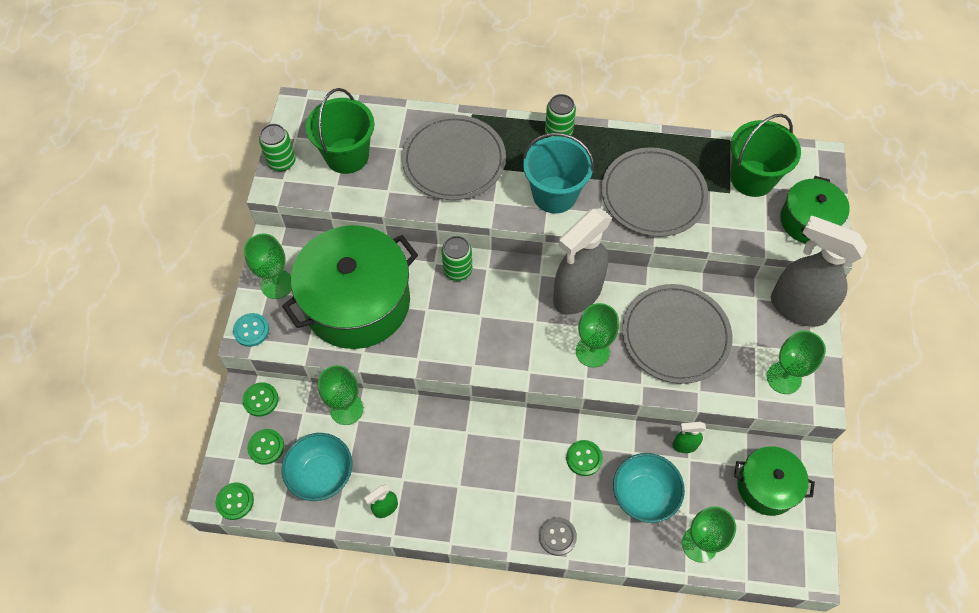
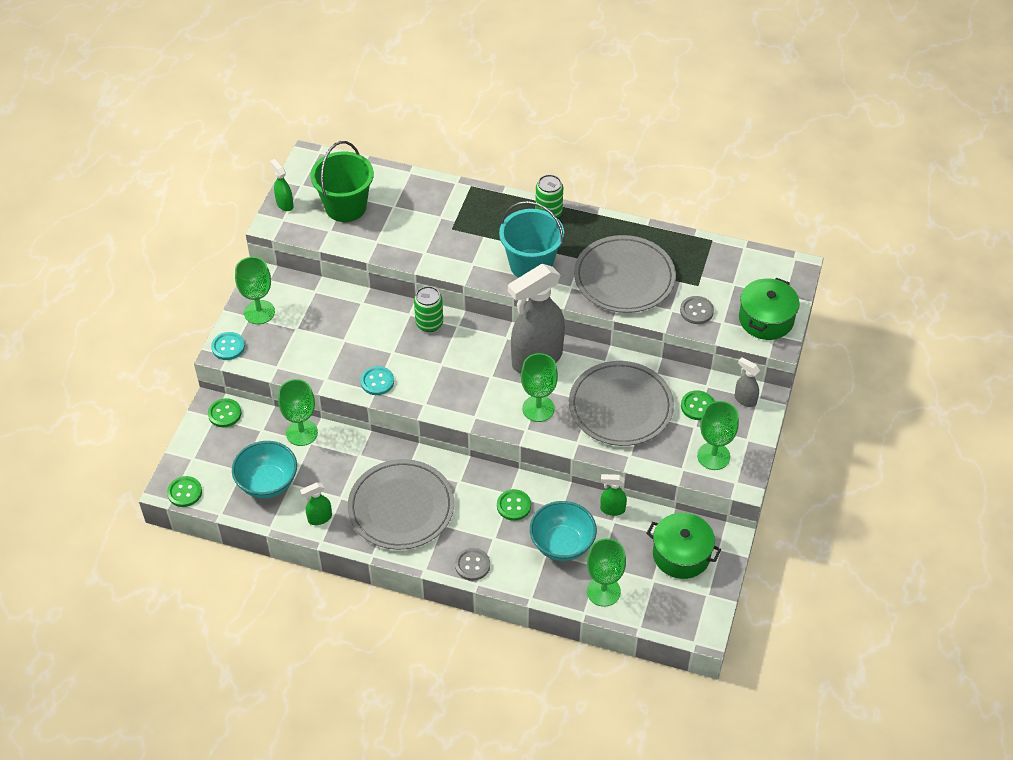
camera: 10 degrees right, 10 degrees down
green button [247,429,284,465] -> green button moved to [681,390,715,420]
green can [259,124,296,171] -> green spray bottle [270,159,294,211]
green pot [282,225,418,349] -> none
grey plate [402,115,506,200] -> grey plate moved to [348,459,454,550]
green bucket [730,114,801,197] -> none
grey spray bottle [771,216,867,327] -> grey spray bottle [735,357,760,407], size x0.42
none -> turquoise button [360,366,394,395]
none -> grey button [680,296,714,324]

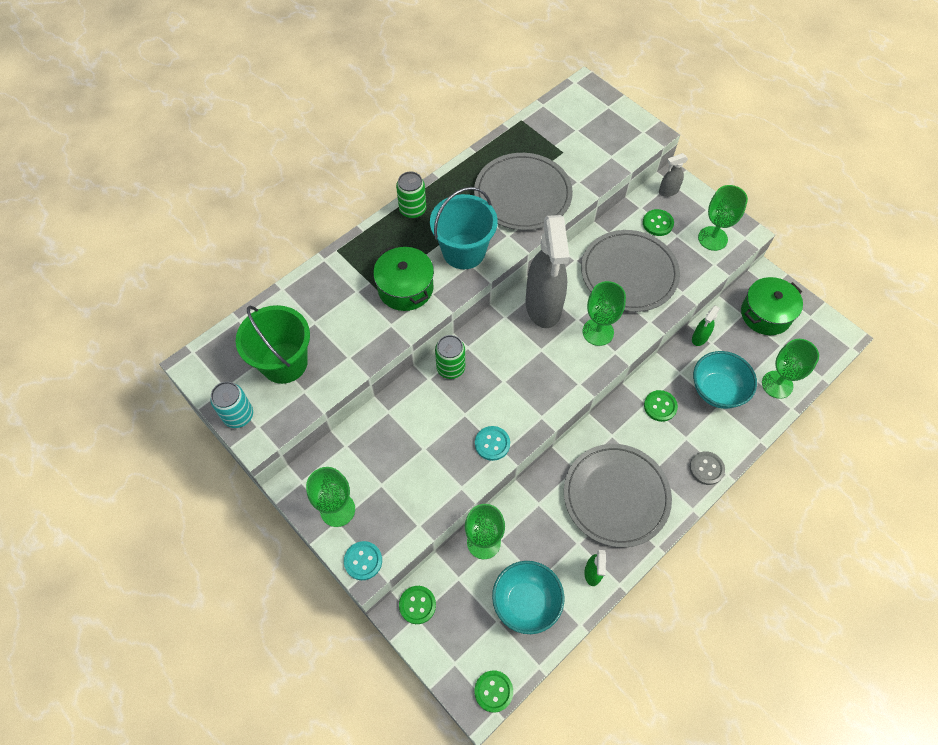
camera: 60 degrees left, 10 degrees up
green spray bottle [270,159,294,211] -> turquoise can [210,382,253,428]
grey button [680,296,714,324] -> none
green pot [739,277,800,340] -> green pot moved to [373,246,434,311]

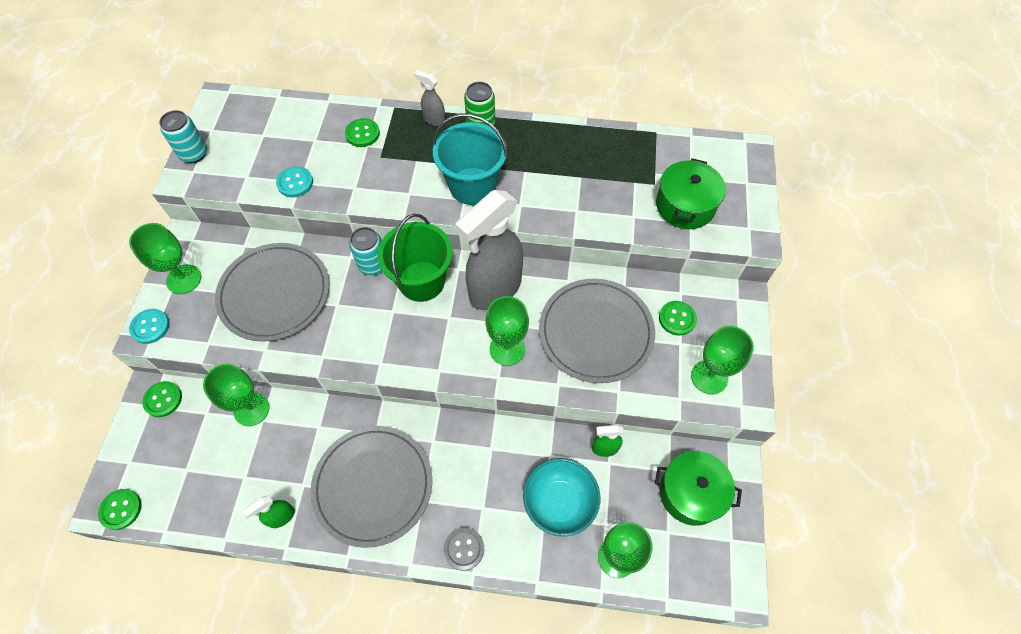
camera: 50 degrees right, 0 degrees up
green bucket [235,305,310,384] -> green bucket moved to [378,214,453,302]
green pot [373,246,434,311] -> green pot moved to [656,158,726,229]
green can [435,335,465,379] -> turquoise can [349,227,382,275]
grey plate [474,153,573,230] -> grey plate moved to [215,243,329,342]
turquoise button [475,426,510,461] -> turquoise button moved to [276,166,313,197]
turquoise bowl [492,561,564,634] -> none
green button [644,390,678,422] -> green button moved to [345,118,380,147]
grey spray bottle [659,153,688,197] -> grey spray bottle moved to [414,70,445,126]

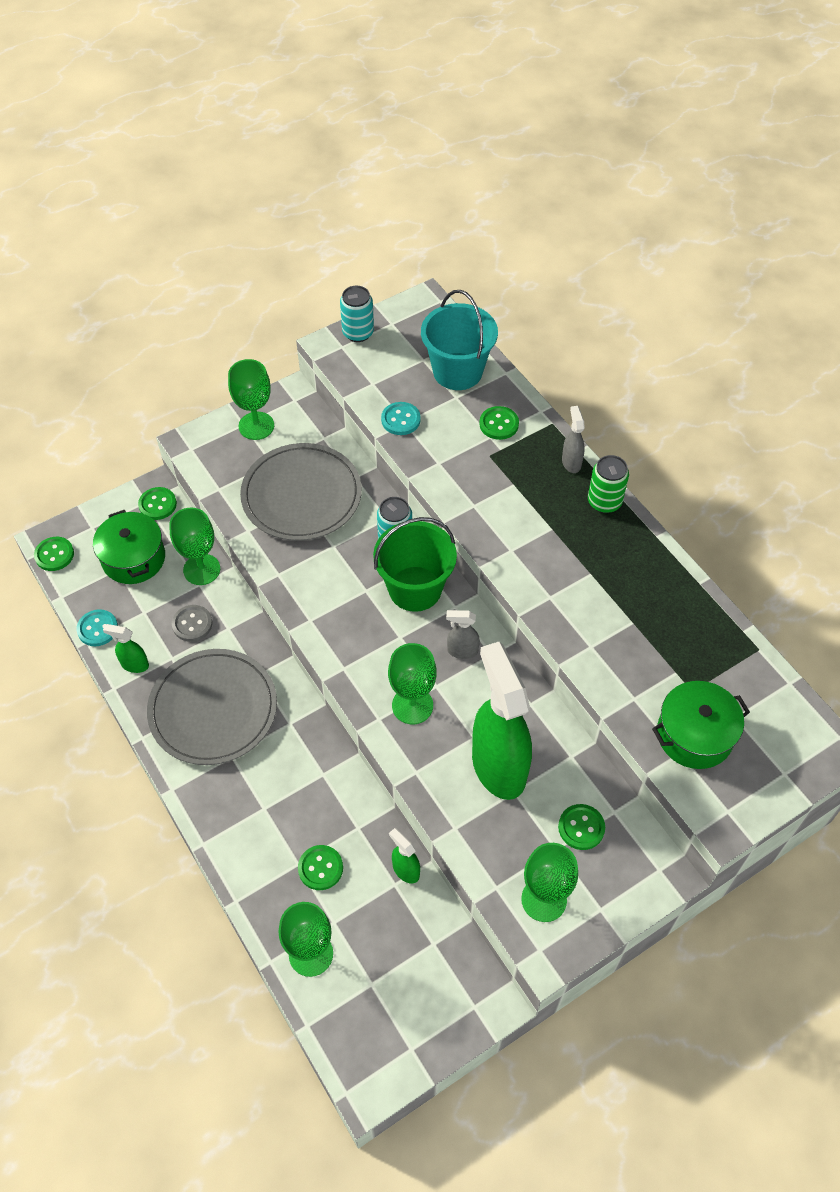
camera: 50 degrees right, 5 degrees down
turquoise button [129,309,170,344] -> turquoise button moved to [76,609,118,646]
turquoise bucket [433,113,508,205] -> turquoise bucket moved to [421,290,498,390]
grey button [444,527,484,571] -> grey button moved to [172,605,213,642]
grey spray bottle [456,190,523,310] -> grey spray bottle [446,610,480,659], size x0.42
turquoise bowl [523,458,601,536] -> green button [298,845,343,890]
grey plate [539,279,655,383] -> green spray bottle [472,642,532,800]
green pot [655,451,742,526] -> green pot moved to [93,510,165,584]

